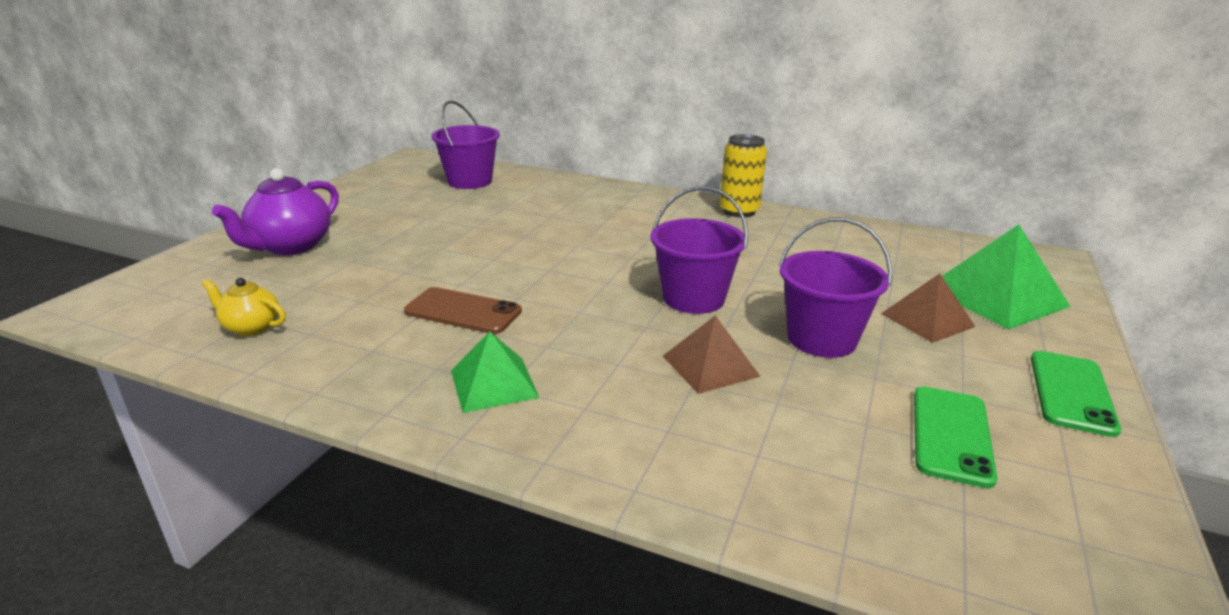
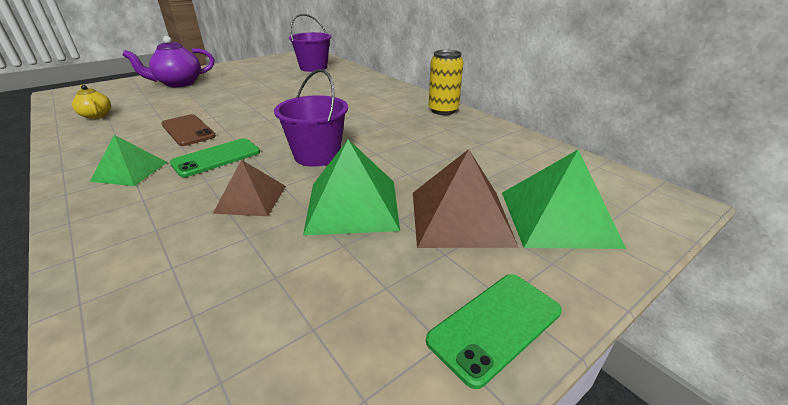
camera: 30 degrees right, 5 degrees up
purple bucket [779,217,892,358] -> green pyramid [303,139,400,235]
brown pyramid [881,273,976,343] -> brown pyramid [413,149,519,248], size x1.59
green phone [914,387,997,488] -> green phone moved to [170,138,260,177]

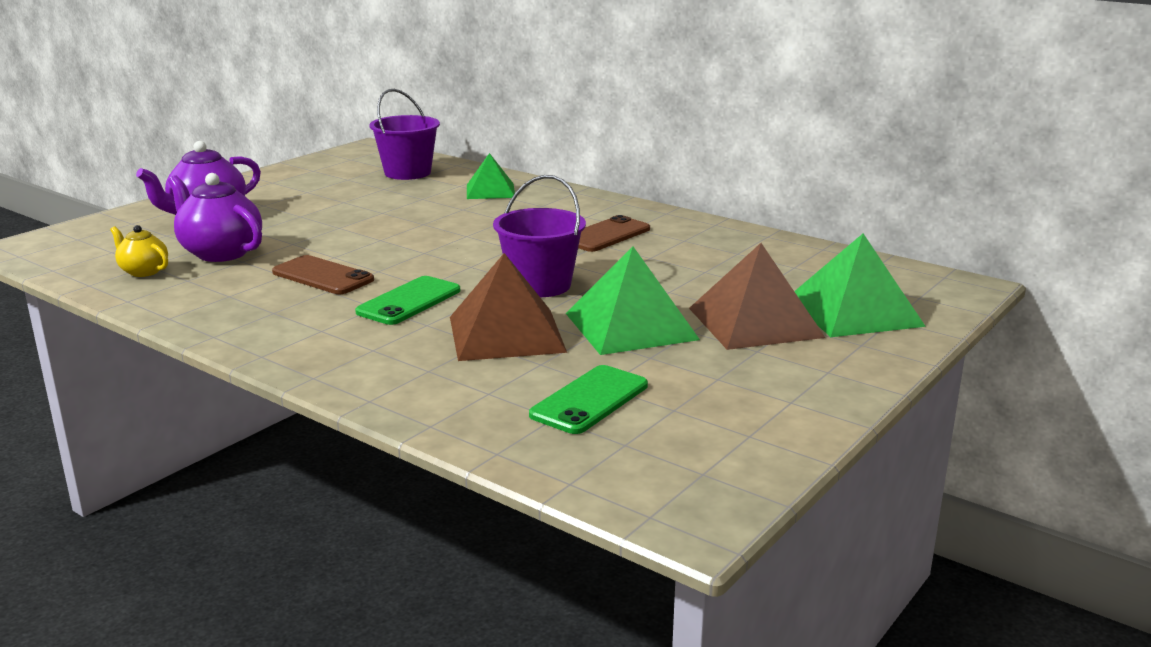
camera: 15 degrees left, 10 degrees down
green pyramid [90,135,167,186] -> green pyramid moved to [467,153,515,199]
brown pyramid [213,160,286,216] -> brown pyramid [450,253,567,361], size x1.59
green phone [426,274,562,389] -> green phone moved to [529,365,648,434]
yellow can [429,50,463,115] -> none
none -> purple teapot [168,173,262,262]
none -> brown phone [578,215,650,252]

